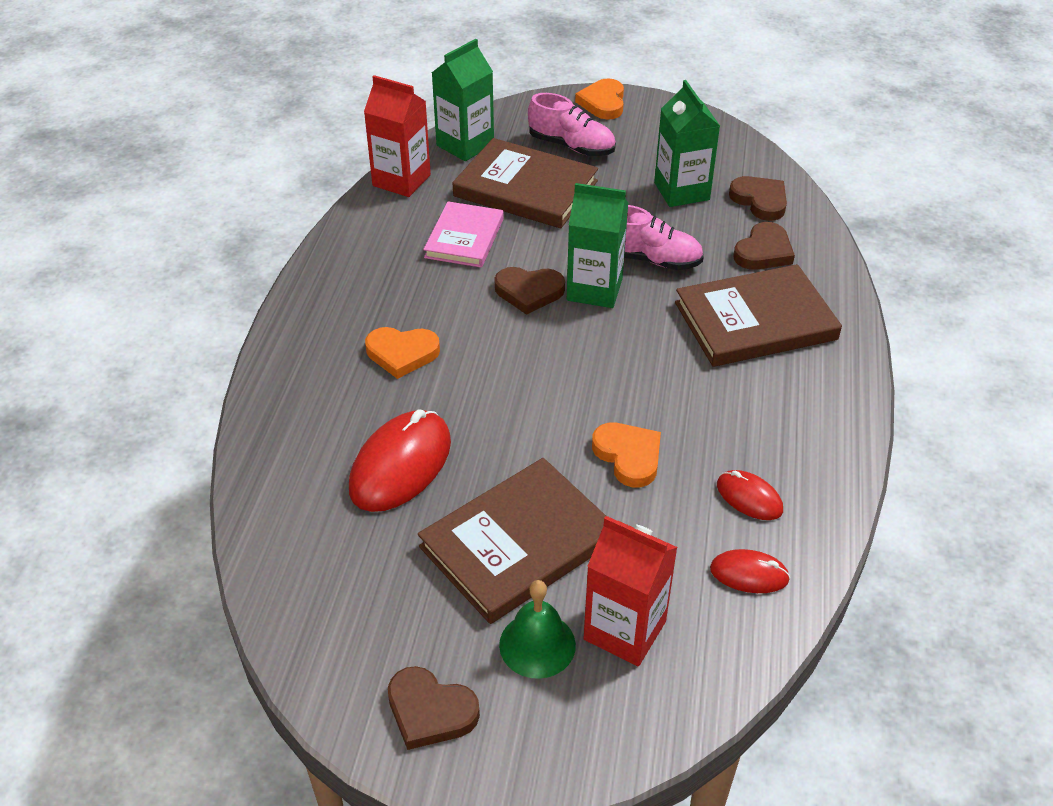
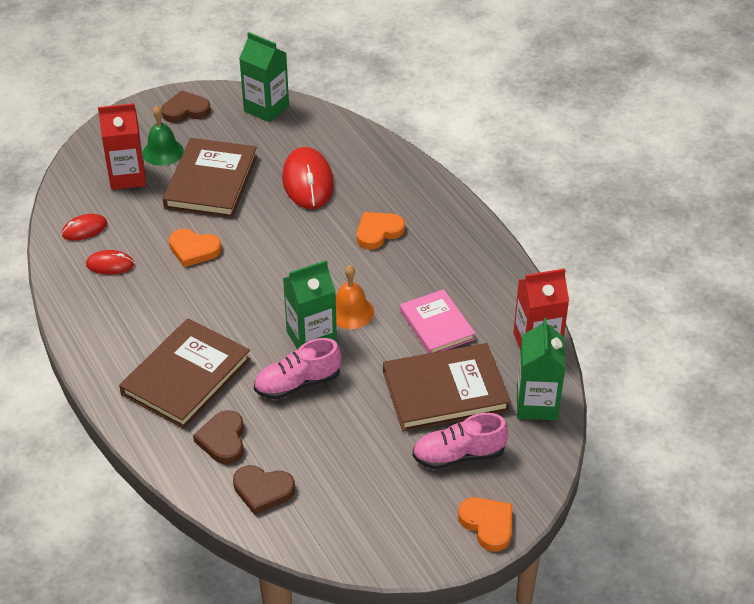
camera: 140 degrees right, 0 degrees up
brown heart [495,267,565,315] -> orange bell [336,265,374,329]
green carton [654,80,720,207] -> green carton moved to [239,32,289,122]

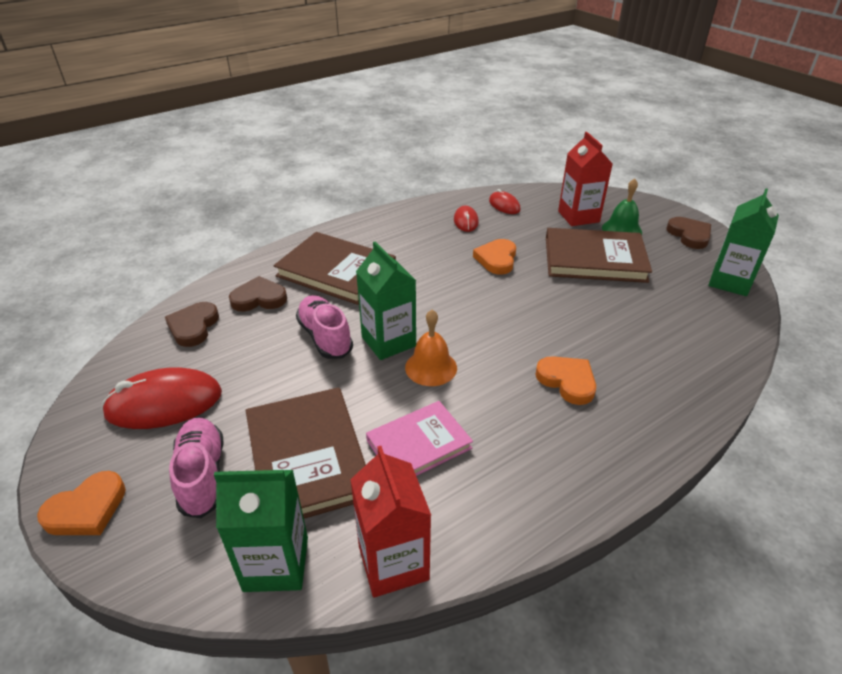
camera: 85 degrees right, 5 degrees down
red mouse [282,147,334,209] -> red mouse moved to [101,367,222,429]

